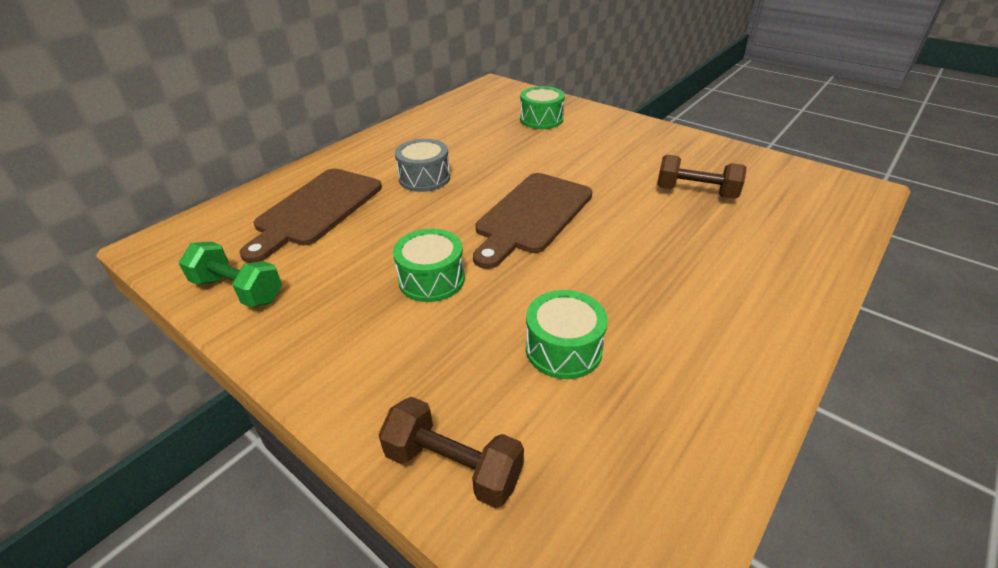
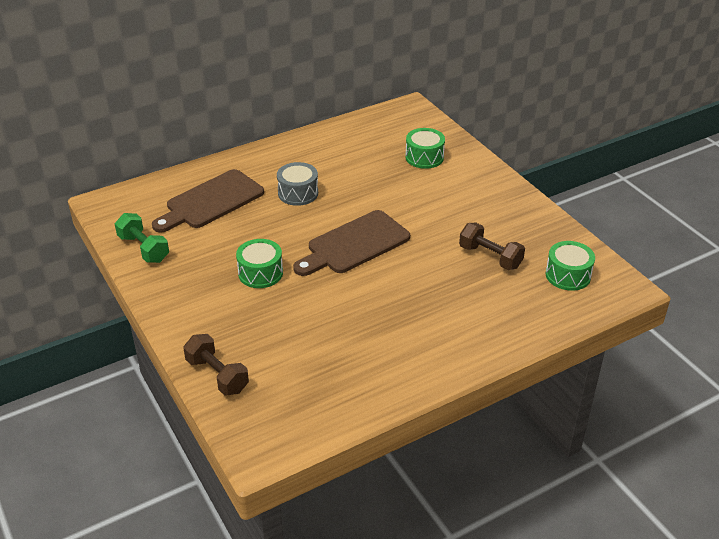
camera: 20 degrees right, 0 degrees up
green drum [526,290,608,379] -> green drum moved to [546,241,595,291]

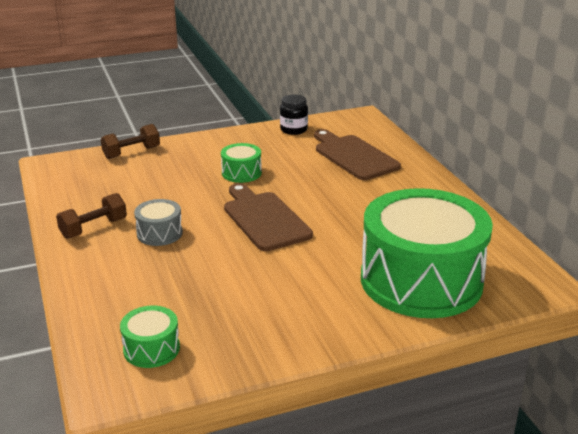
camera: 100 degrees right, 10 degrees down
green dumbbell [115,213,169,263] -> black jar [280,94,308,135]
grey drum [277,162,318,206] -> grey drum moved to [134,199,183,246]
green drum [405,128,445,169] -> green drum [361,188,493,318], size x2.44
brown dumbbell [459,223,525,270] -> brown dumbbell moved to [56,193,127,239]

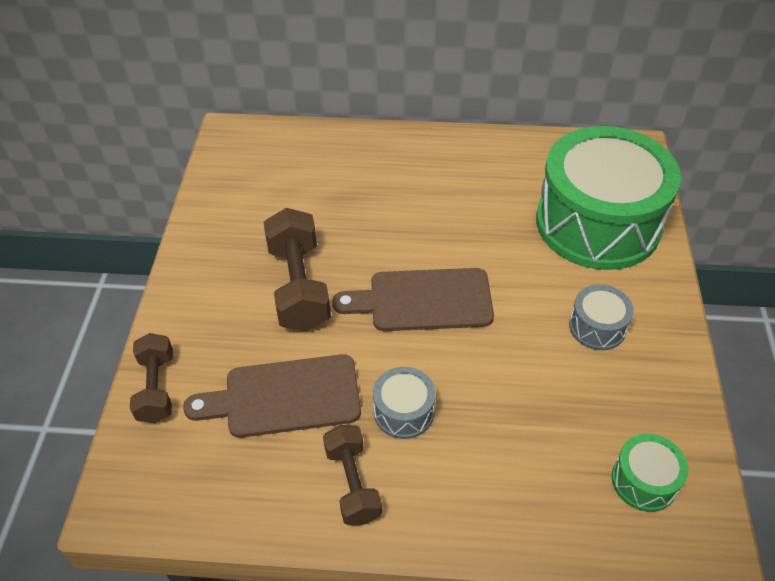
camera: 65 degrees left, 20 degrees up
green drum [221,143,262,183] -> brown dumbbell [264,208,331,331]
black jar [280,94,308,135] -> none
brown cutting board [314,129,401,180] -> brown cutting board moved to [183,354,361,438]
none -> grey drum [569,284,634,350]

